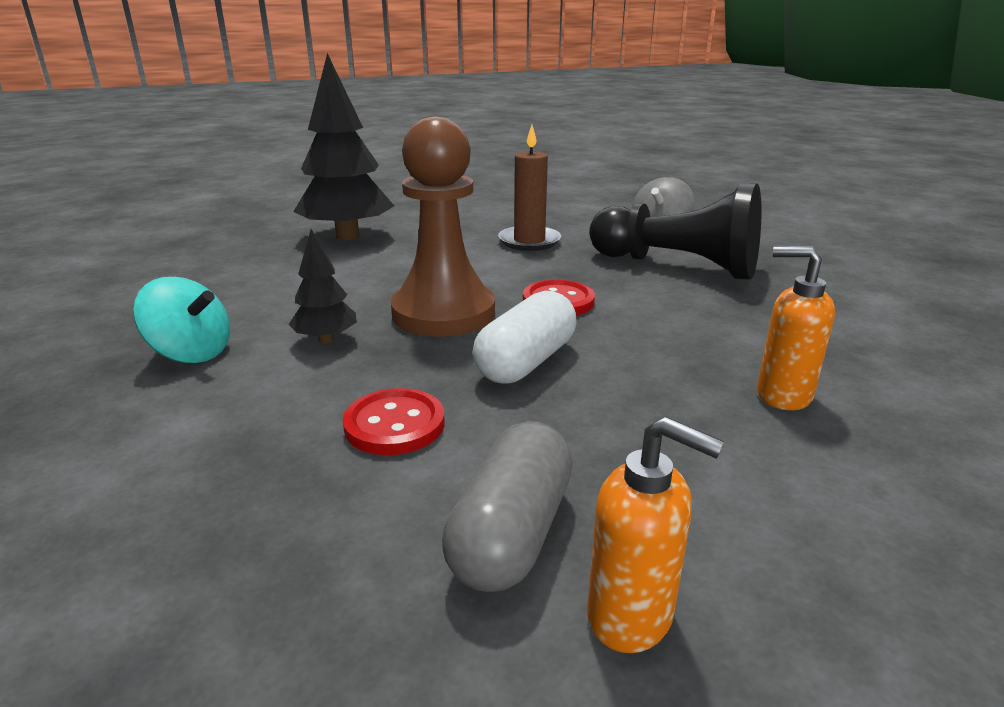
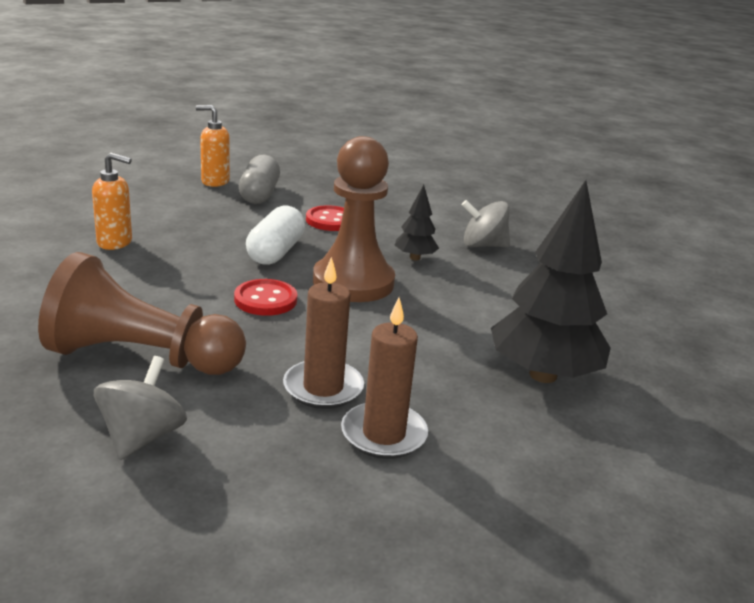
camera: 160 degrees right, 0 degrees up
turquoise spinning top [133,277,230,363] -> grey spinning top [462,200,510,247]
black pawn [589,183,761,280] -> brown pawn [38,252,246,375]
none -> brown candle [341,298,428,459]

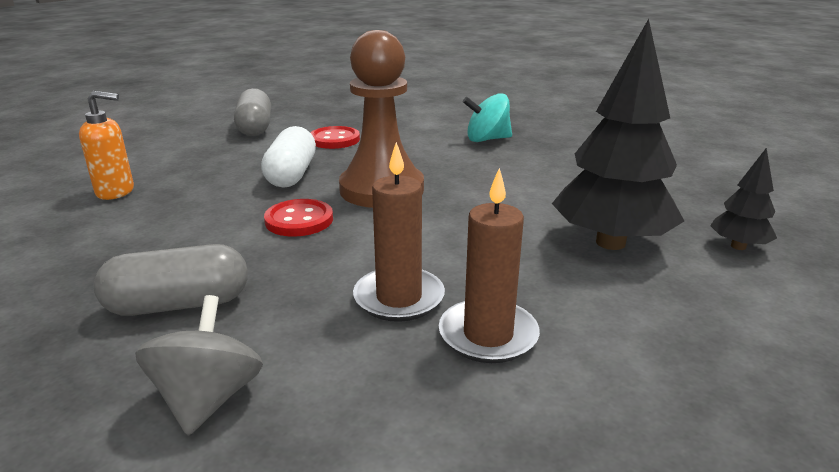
camera: 10 degrees left, 0 degrees up
brown pawn [38,252,246,375] -> grey capsule [94,244,248,316]
orange soap dispenser [196,105,230,187] -> none
black tree [395,185,439,260] -> black tree moved to [710,147,777,250]
grey spinning top [462,200,510,247] -> turquoise spinning top [463,93,512,142]

